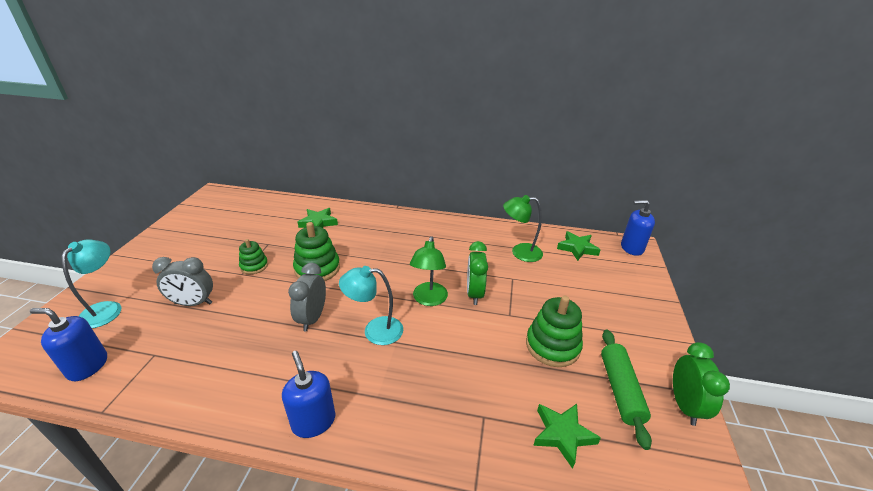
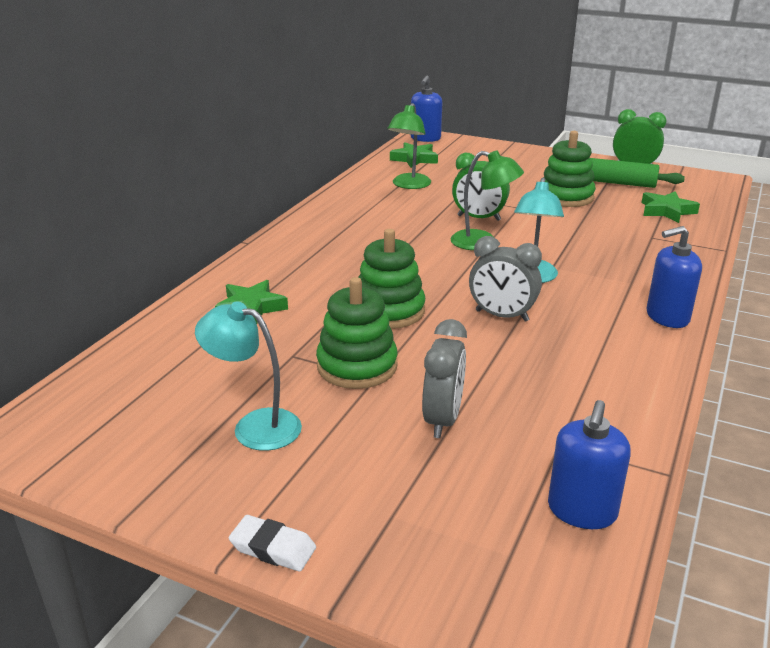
camera: 75 degrees left, 5 degrees down
turquoise lamp [62,240,121,328] -> turquoise lamp moved to [195,302,302,451]
green stacking toy [239,239,268,274] -> green stacking toy [316,277,398,389], size x1.67
none -> white eraser [229,515,316,571]

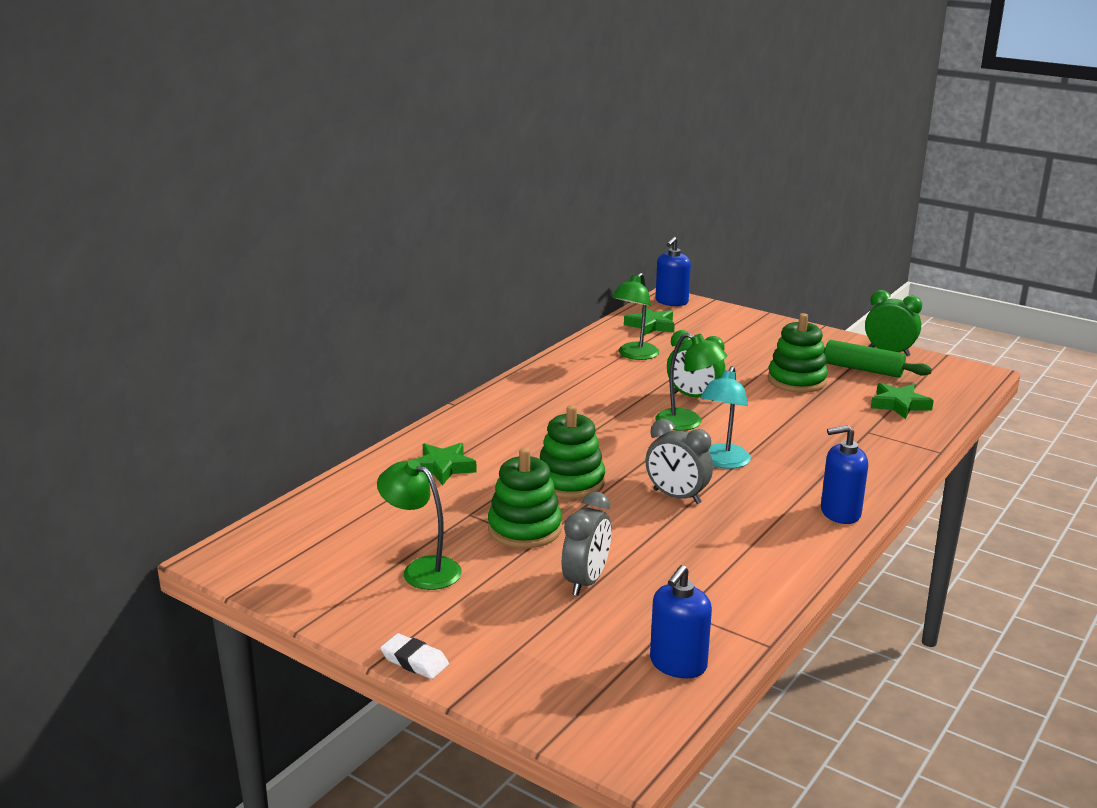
camera: 10 degrees right, 5 degrees down
turquoise lamp [195,302,302,451] -> green lamp [377,460,462,590]

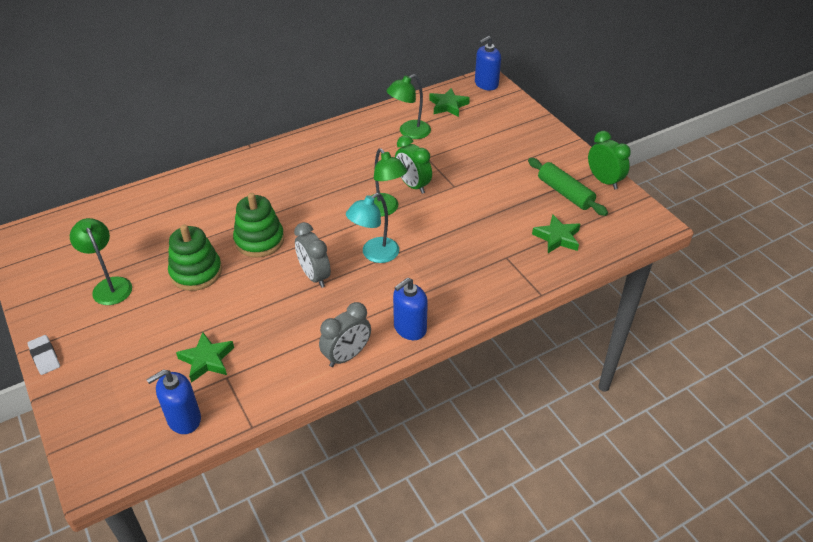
camera: 25 degrees right, 20 degrees up
green star [414,443,477,485] -> green star moved to [176,332,234,383]
grey clock [562,492,611,596] -> grey clock moved to [319,302,371,367]
green stacking toy [768,313,828,393] -> none
blue soap dispenser [821,425,868,524] -> blue soap dispenser turned 60 degrees counterclockwise [393,277,428,340]

